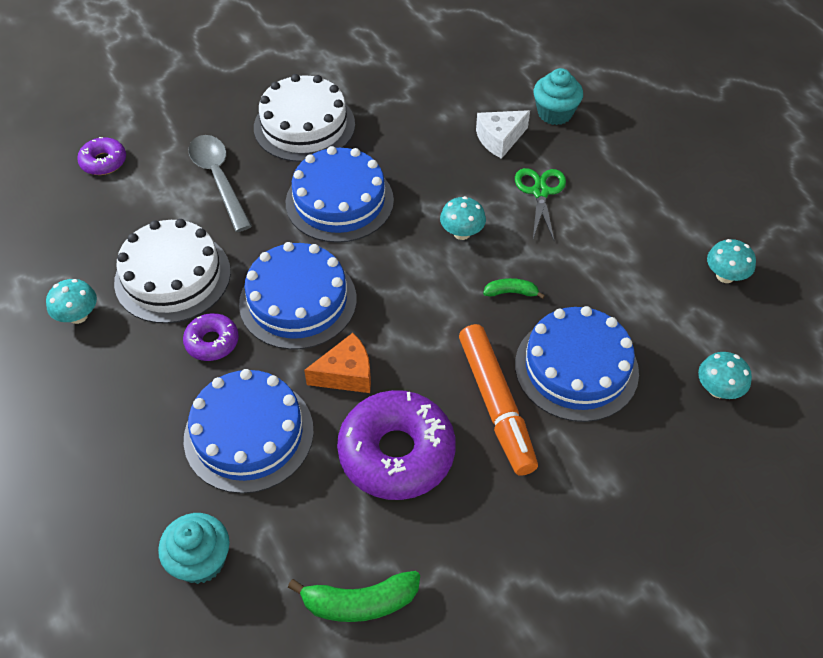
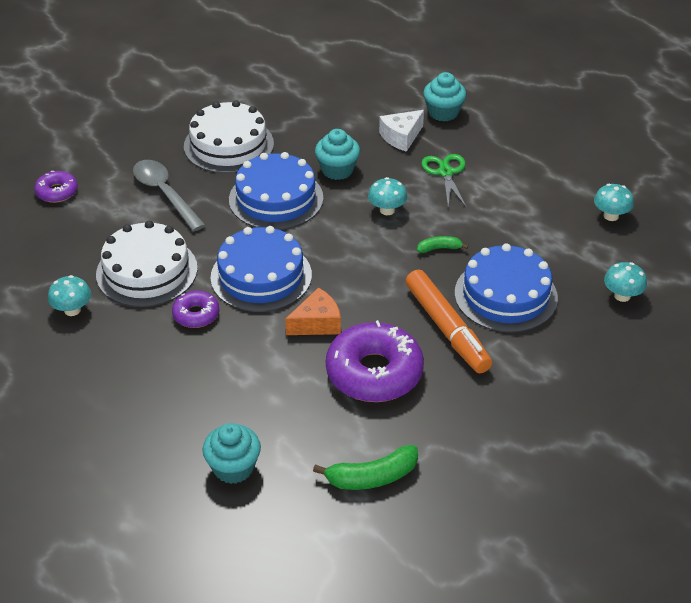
camera: 10 degrees left, 10 degrees down
blue cake [184,369,314,494] -> none
none -> turquoise cupcake [315,129,360,180]

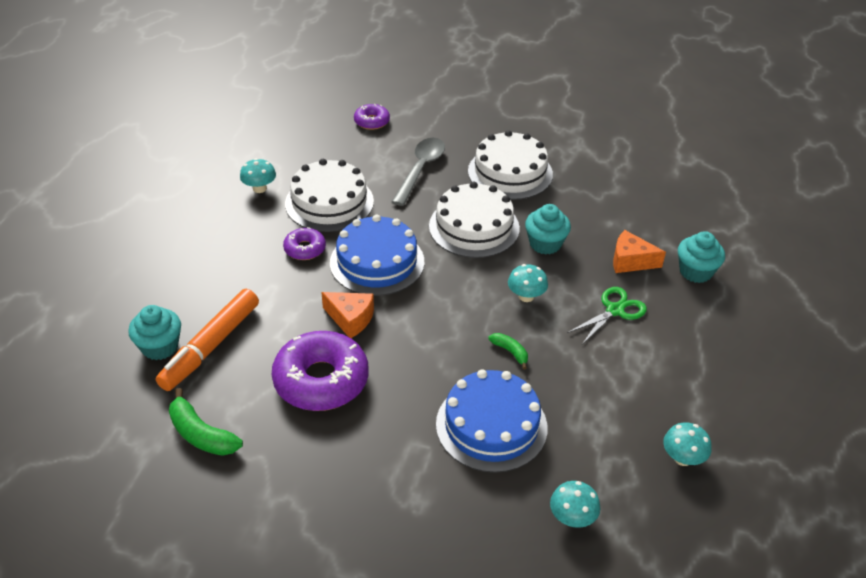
camera: 55 degrees right, 0 degrees up
blue cake [229,152,323,230] -> white cake [429,182,520,258]
white cheese [379,110,424,152] -> orange cheese [613,230,666,273]
orange marker [405,269,492,373] -> orange marker moved to [155,289,259,391]

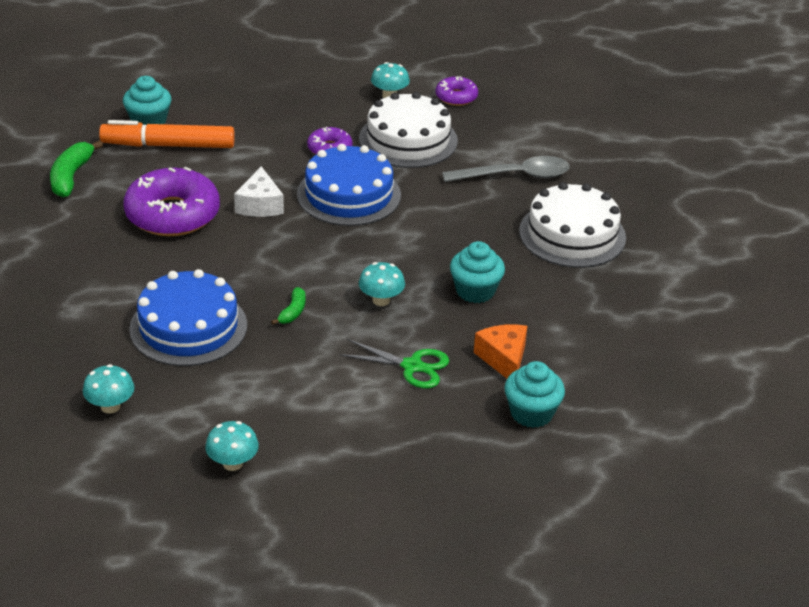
camera: 60 degrees right, 5 degrees down
orange cheese [321,292,374,338] -> white cheese [234,166,284,217]
purple donut [354,104,390,130] -> purple donut moved to [436,76,478,106]
white cake [429,182,520,258] -> none

